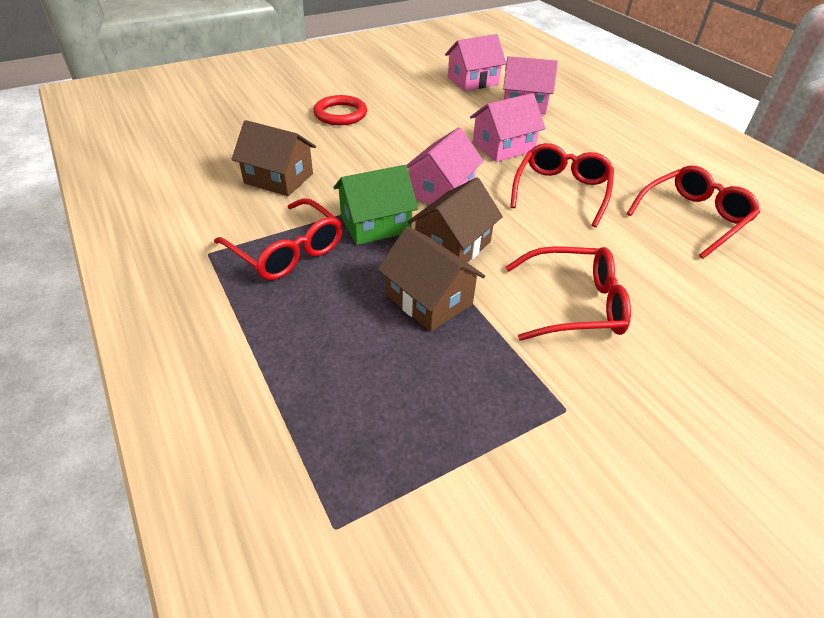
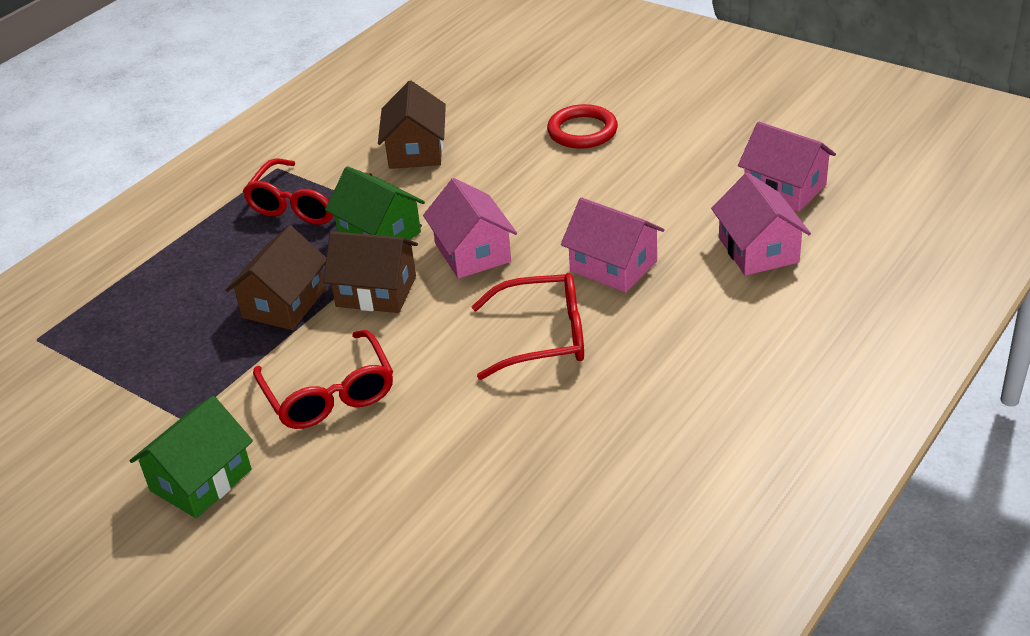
camera: 70 degrees right, 5 degrees down
pink house [406,127,484,204] -> pink house turned 60 degrees clockwise [423,178,517,279]
red glasses [626,166,760,259] -> none
none -> green house [129,396,253,518]

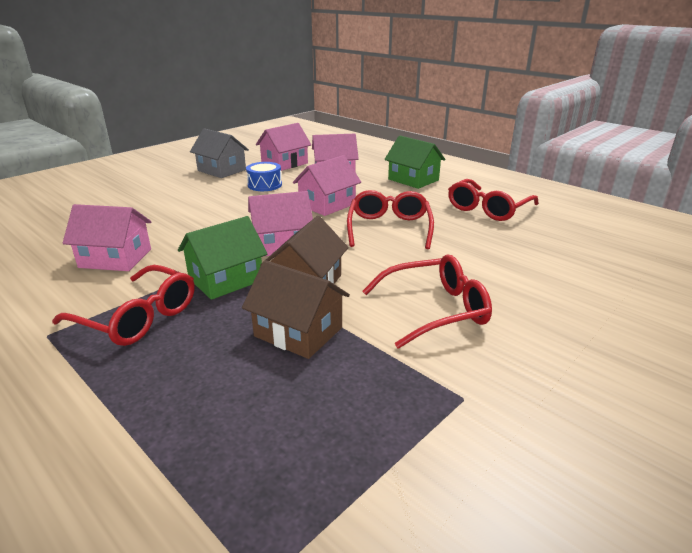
camera: 85 degrees left, 10 degrees down
green house [129,396,253,518] -> green house moved to [384,136,445,189]
brown house [378,81,446,169] -> pink house [63,204,152,271]
red ring [547,104,618,149] -> none
none -> grey house [190,128,249,178]
none -> blue drum [246,162,282,191]
none -> red glasses [448,179,539,221]

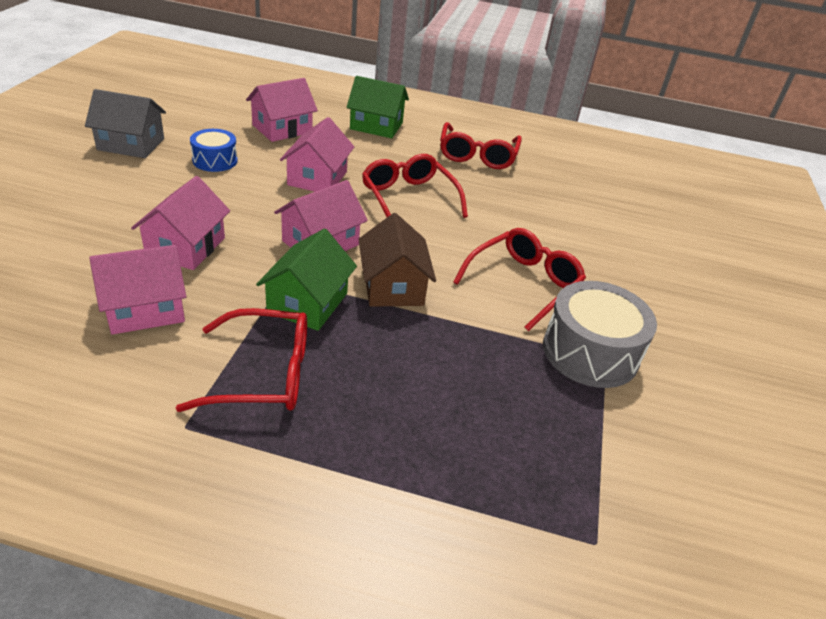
camera: 35 degrees left, 10 degrees up
brown house [242,260,350,359] -> none
pink house [256,123,311,171] -> pink house moved to [131,176,230,270]
none -> grey drum [543,281,657,388]

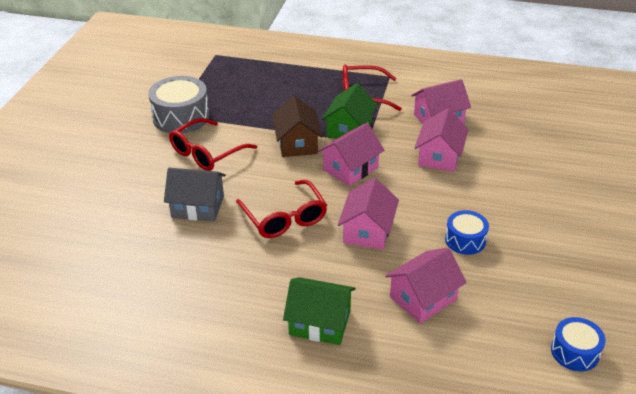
camera: 175 degrees left, 0 degrees up
grey house [85,89,166,158] -> grey house moved to [164,168,226,222]
red glasses [440,122,522,169] -> none
none -> blue drum [551,317,606,371]

